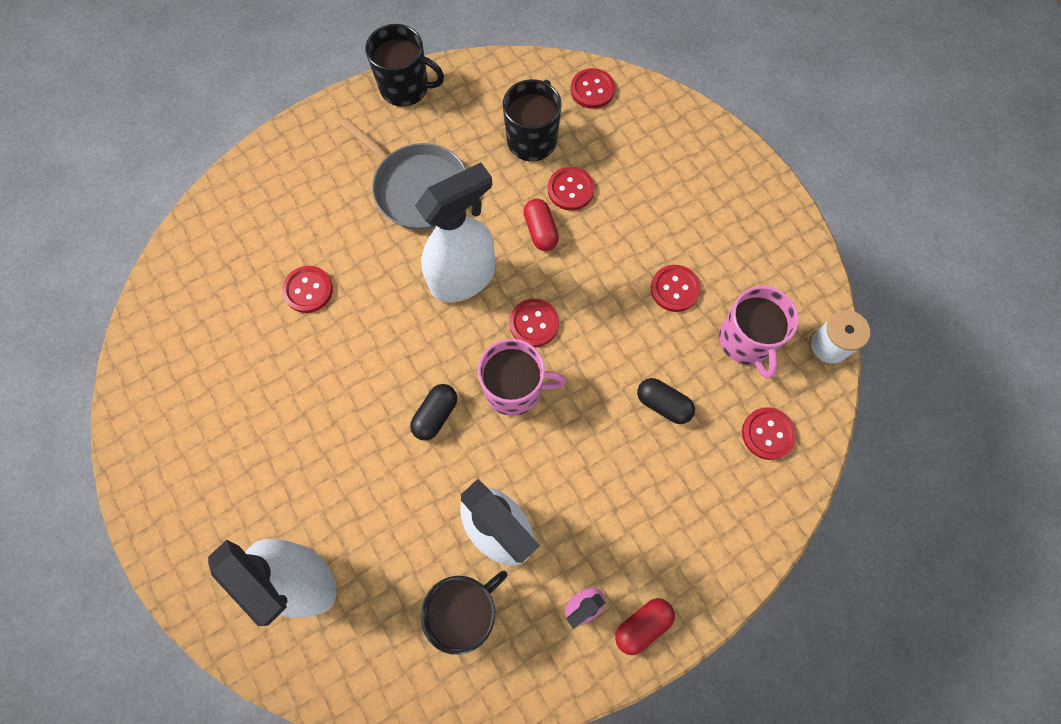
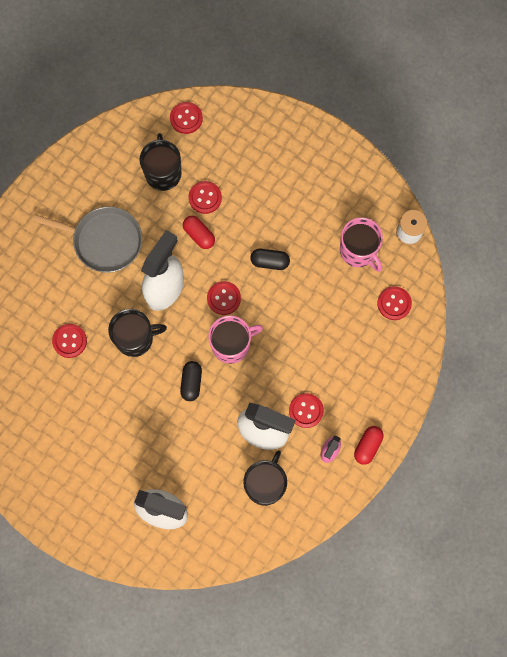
camera: 25 degrees left, 5 degrees up
black mug [365,24,444,107] -> black mug moved to [108,309,167,357]
black capsule [637,378,695,424] -> black capsule moved to [250,249,290,270]
red button [651,265,701,312] -> red button moved to [289,393,324,428]

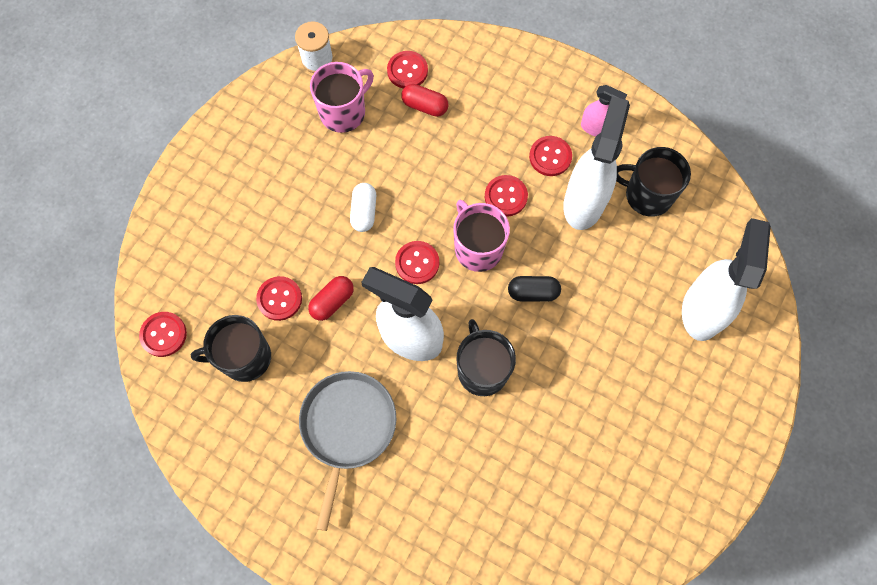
camera: 95 degrees left, 5 degrees down
red button [52,324,87,358] -> red button moved to [485,175,528,217]
black capsule [250,249,290,270] -> white capsule [350,183,376,232]
red capsule [354,426,383,465] -> red capsule moved to [401,84,448,117]

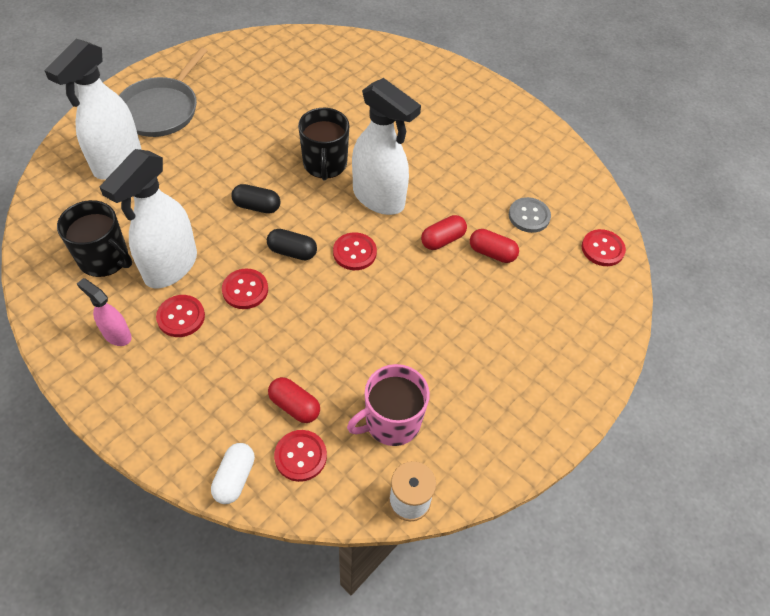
camera: 170 degrees left, 15 degrees down
black mug [191,315,271,382] -> grey button [509,197,551,233]
red button [256,276,302,321] -> red capsule [470,229,519,263]
grey pan [299,371,396,531] -> grey pan moved to [119,47,207,137]
white capsule [350,183,376,232] -> white capsule moved to [211,443,255,504]
pink mug [453,200,510,272] -> black capsule [267,229,317,260]

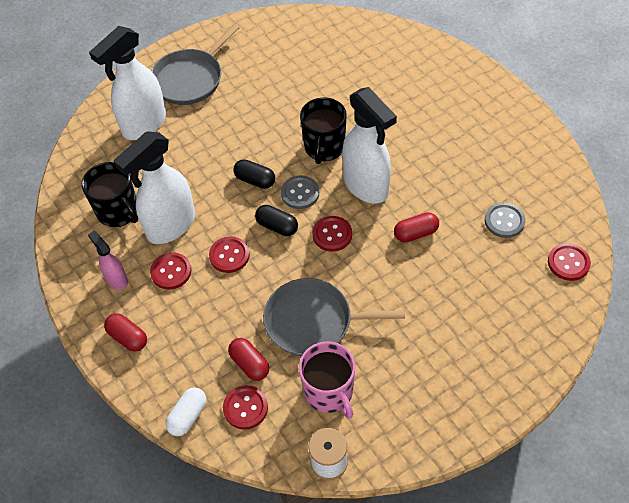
camera: 20 degrees right, 0 degrees up
pink mug [347,364,430,446] -> pink mug turned 105 degrees counterclockwise [299,342,355,419]
red capsule [470,229,519,263] -> red capsule moved to [104,313,147,352]
none -> grey pan [263,278,405,356]
none -> grey button [281,176,319,209]

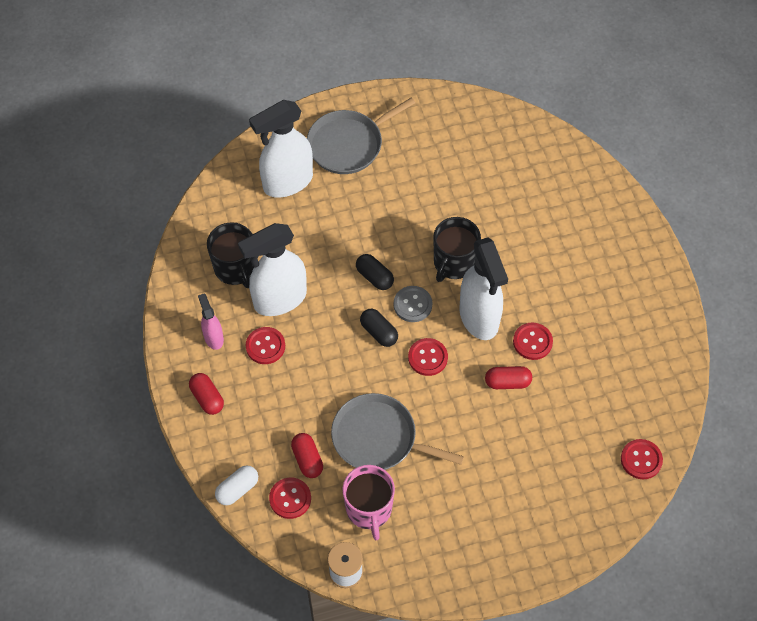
camera: 15 degrees right, 5 degrees up
red button [209,236,250,273] -> red button moved to [513,323,553,360]
grey button [485,203,525,238] -> none

